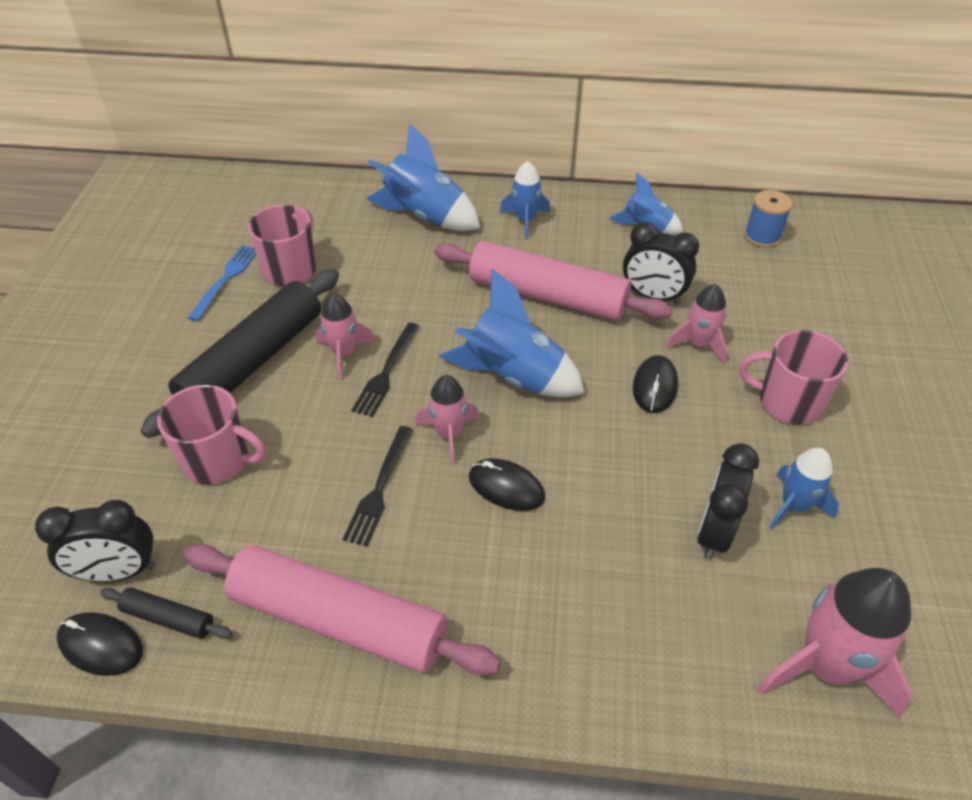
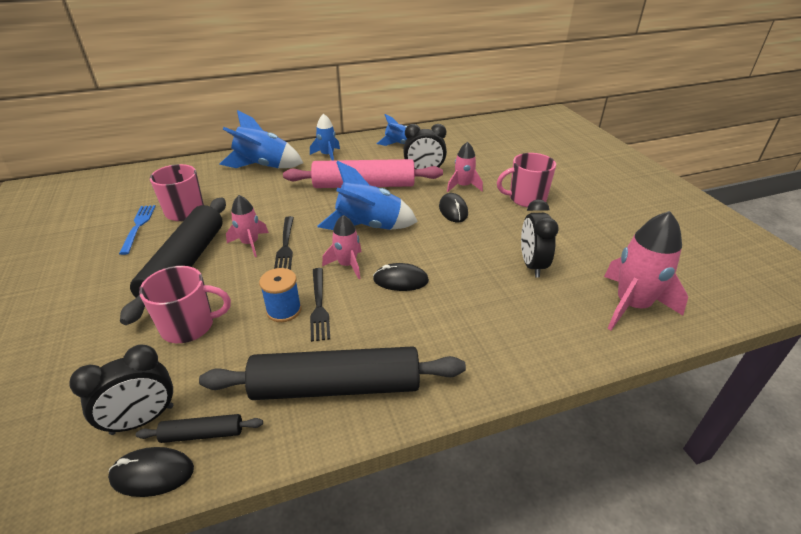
camera: 25 degrees left, 10 degrees down
pink rolling pin [184,544,501,676] -> black rolling pin [199,346,466,400]
blue spool [744,190,793,248] -> blue spool moved to [259,268,301,322]
blue rocket [769,448,839,530] -> none

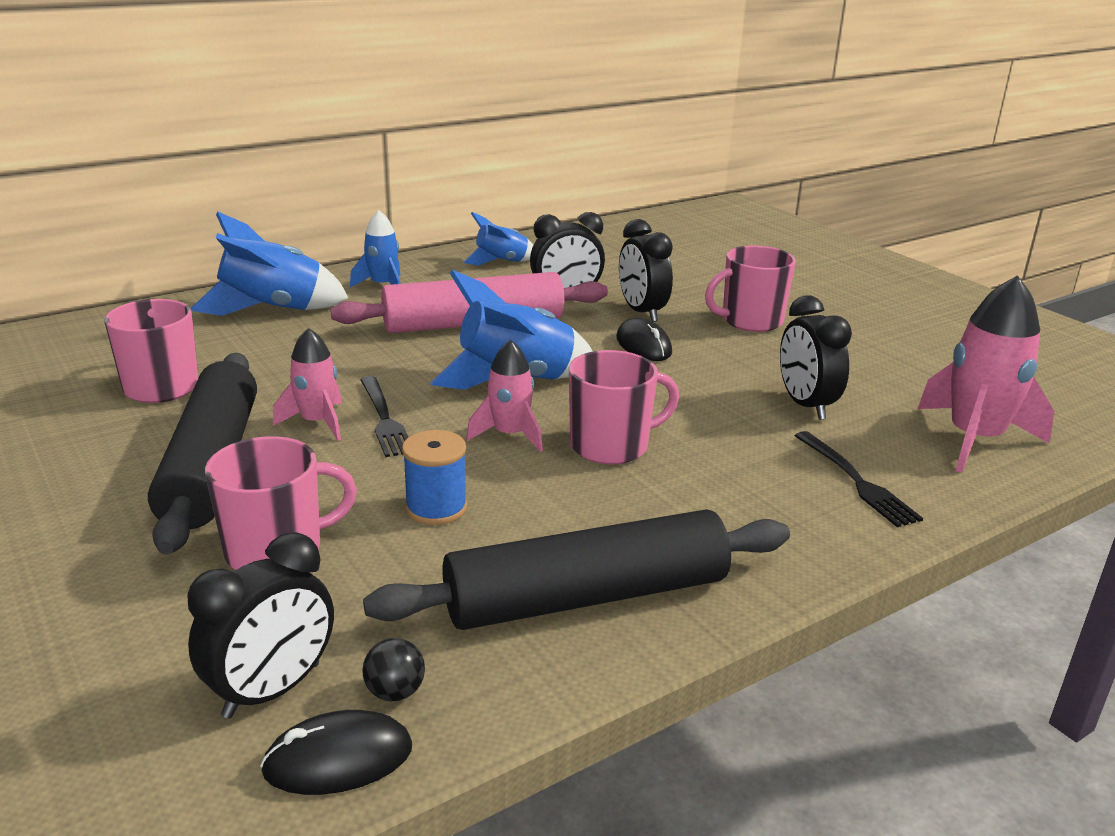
camera: 15 degrees left, 10 degrees down
blue fork [119,205,156,255] -> none
black rolling pin [136,414,263,443] -> black ball [362,638,425,701]
black fork [310,268,330,342] -> black fork moved to [794,431,923,527]
black mouse [373,263,429,291] -> pink mug [569,350,679,464]
pink rocket [447,142,483,192] -> black clock [619,219,673,322]

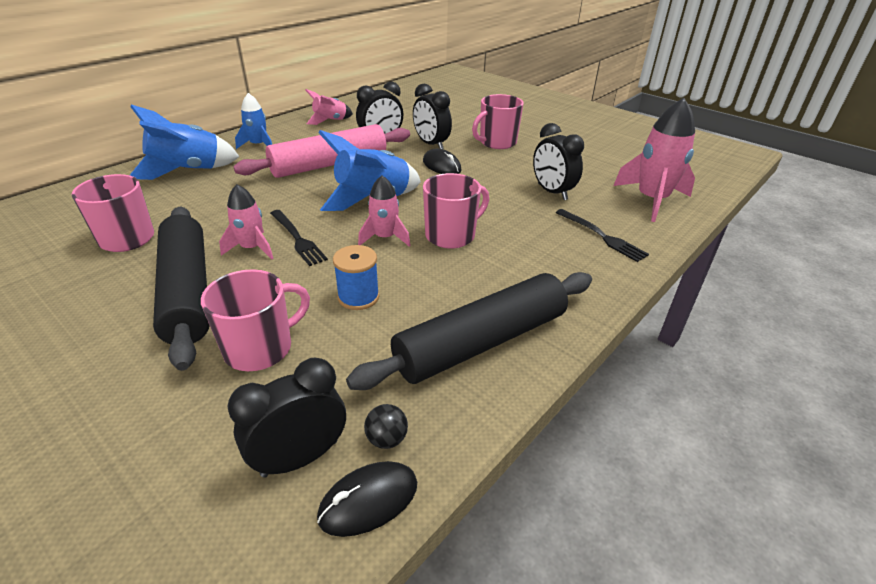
camera: 15 degrees left, 10 degrees up
black clock [187,532,334,718] -> black clock turned 150 degrees counterclockwise [227,358,346,478]
blue rocket [463,212,534,266] -> pink rocket [305,89,353,125]

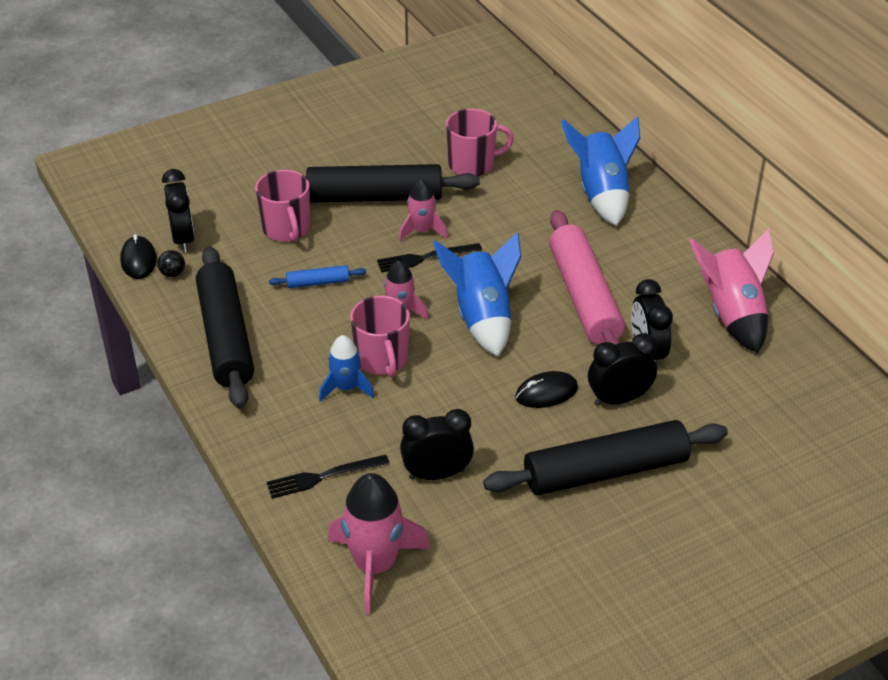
camera: 110 degrees right, 5 degrees up
blue rocket [235,93,272,149] -> blue rocket moved to [319,335,374,402]
pink rocket [305,89,353,125] -> pink rocket [689,229,774,353], size x1.69
blue spool [333,245,379,310] -> blue rolling pin [269,265,366,288]
pink mug [472,94,524,149] -> black rolling pin [483,420,728,495]

